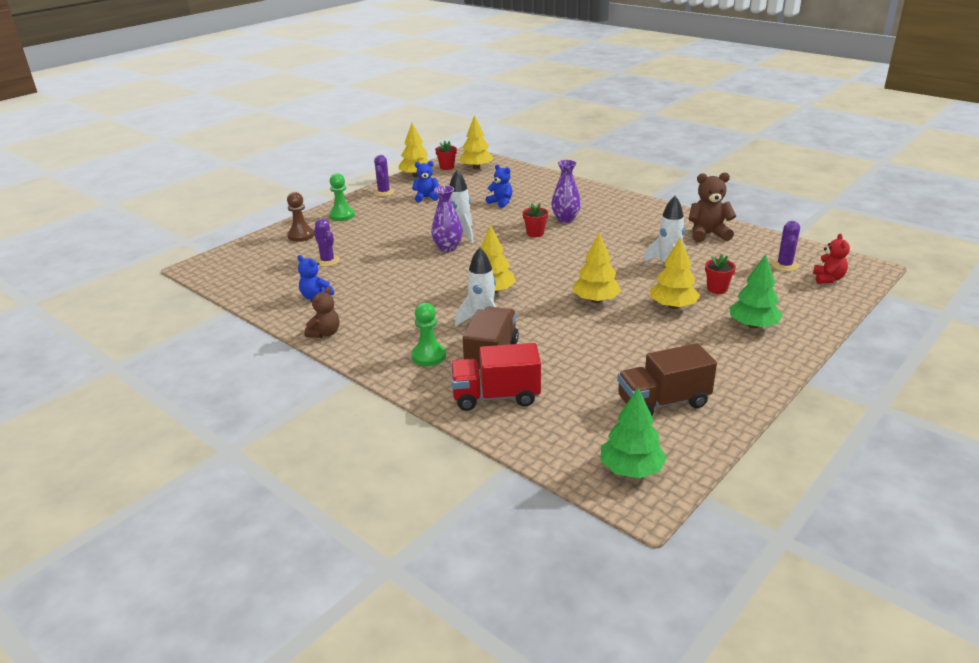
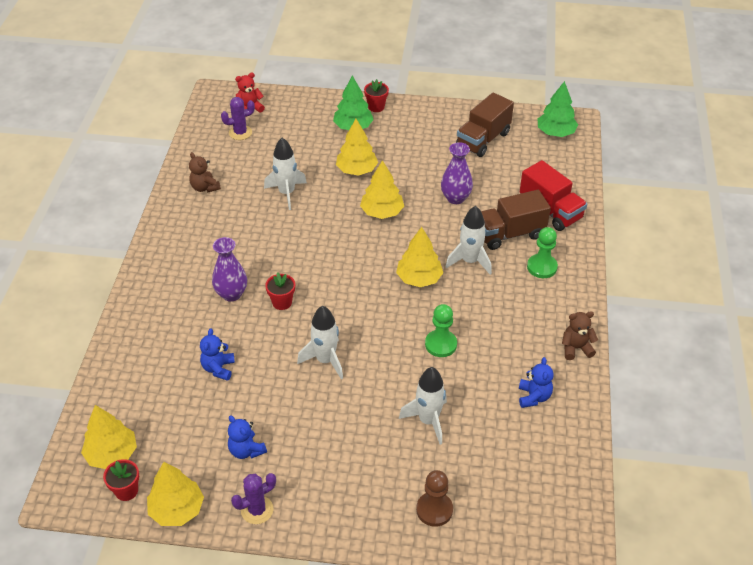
camera: 125 degrees left, 15 degrees up
purple cactus [314,218,340,267] -> none
green pawn [329,173,355,221] -> green pawn moved to [425,304,457,357]
purple vase [431,185,463,252] -> purple vase moved to [441,142,473,204]
brown truck [617,343,717,416] -> brown truck turned 90 degrees clockwise [456,92,514,157]
brown teddy bear [688,172,736,242] -> brown teddy bear [189,152,221,192], size x0.66
red flower pot [705,254,736,294] -> red flower pot moved to [364,79,389,112]
none -> white rocket [399,367,447,445]

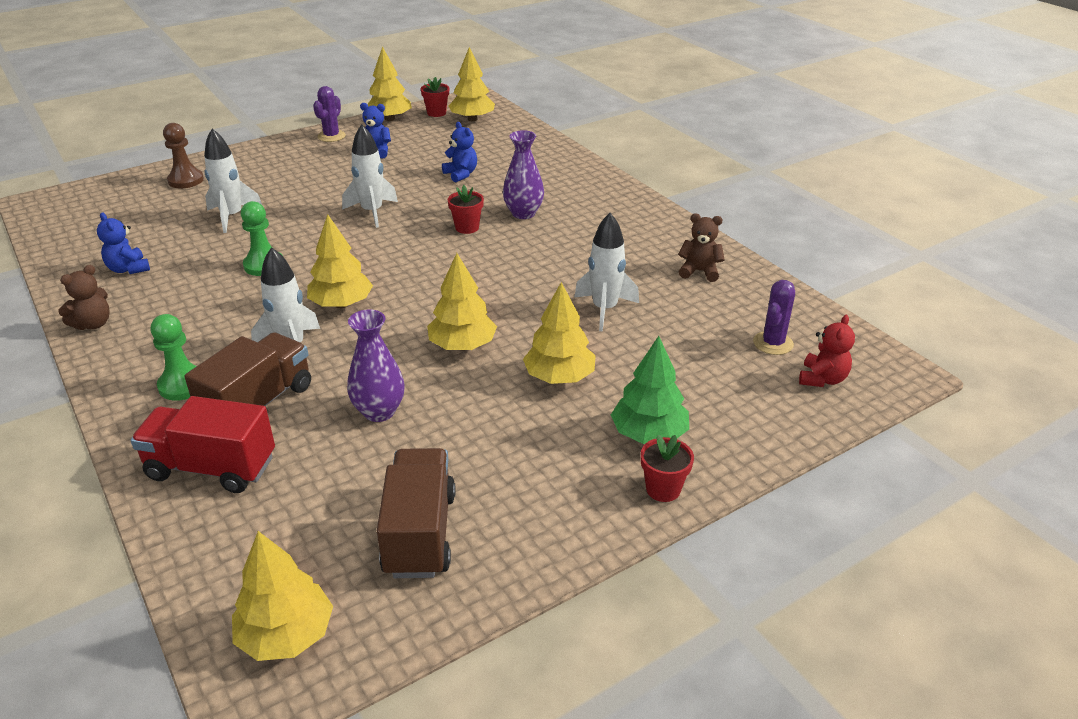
camera: 140 degrees right, 10 degrees down
green tree [538,81,578,137] -> yellow tree [232,531,333,661]

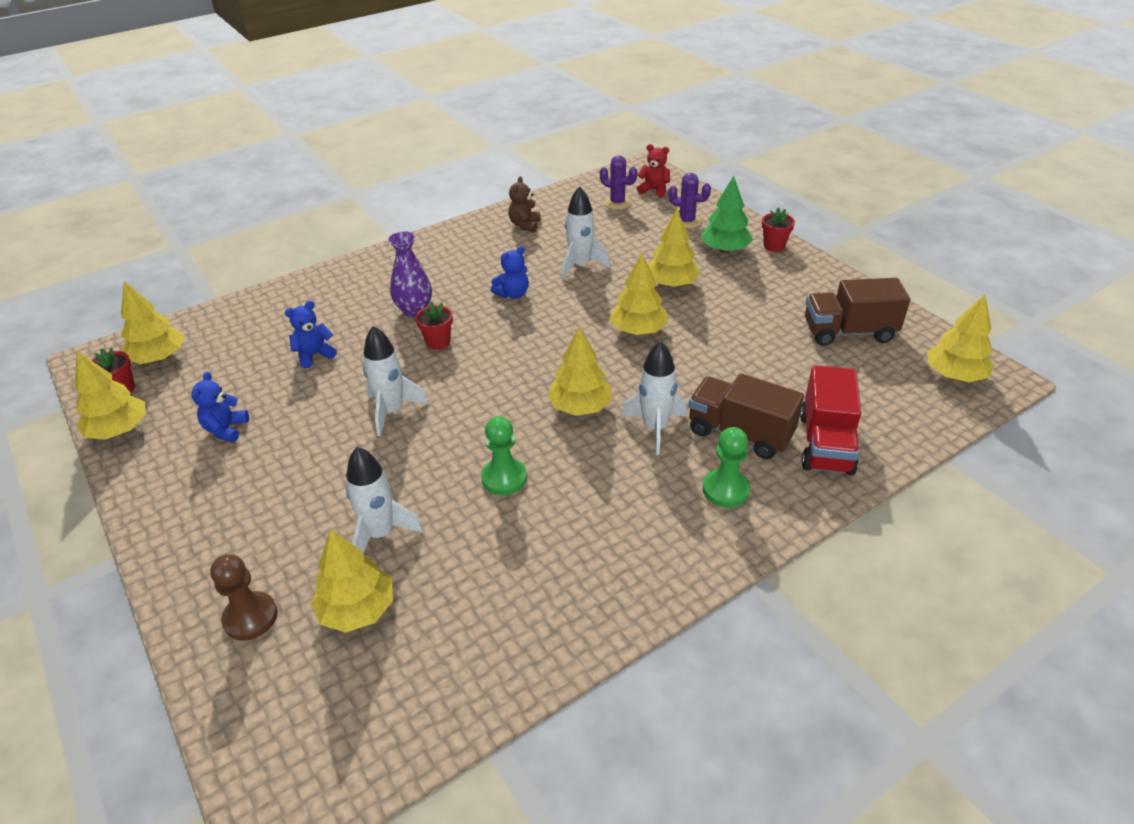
camera: 90 degrees left, 5 degrees up
brown teddy bear [58,265,110,330] -> none
blue teddy bear [97,212,150,274] -> blue teddy bear moved to [491,246,529,299]
purple cactus [313,86,346,142] -> purple cactus moved to [668,173,711,229]
purple vase [347,309,405,422] -> none
none -> yellow tree [311,529,393,633]

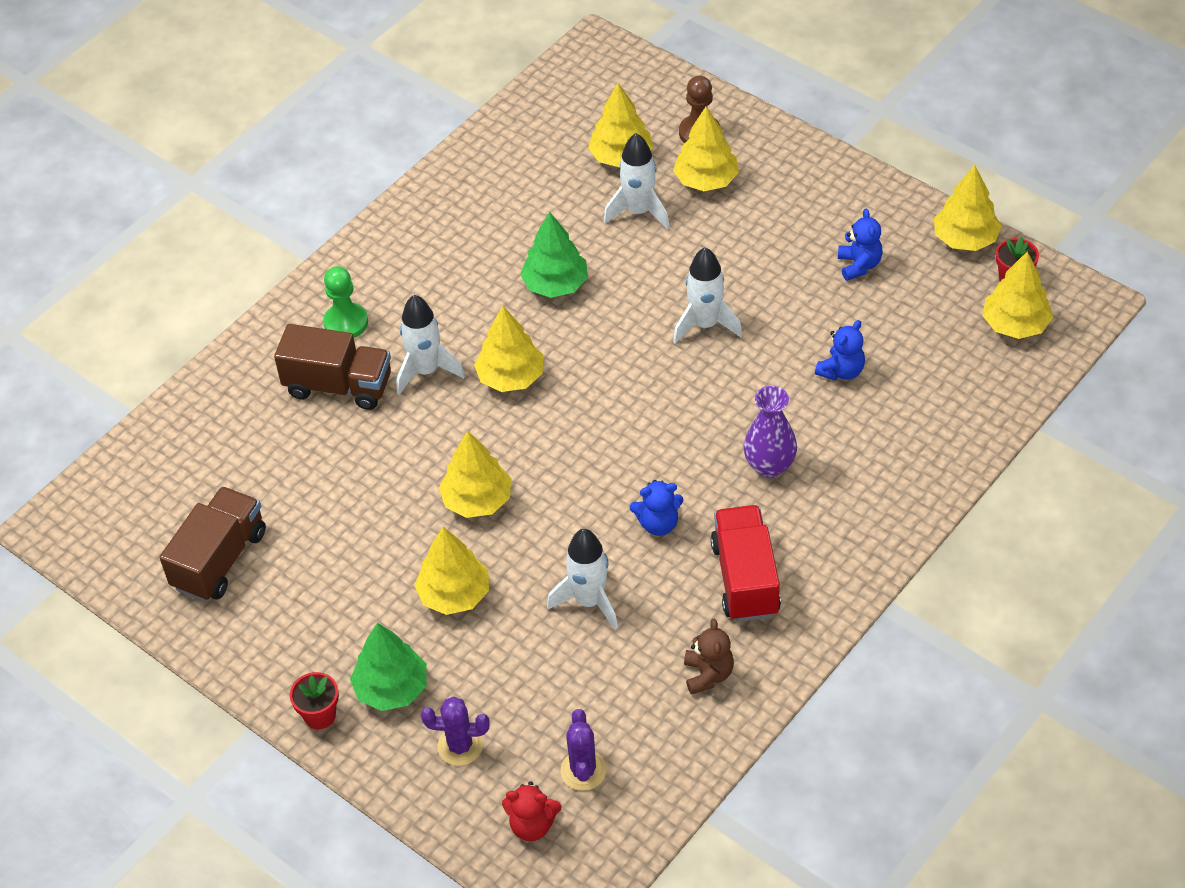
camera: 165 degrees right, 10 degrees up
red flower pot [415,302,453,350] -> none
green pawn [481,416,527,495] -> green tree [520,212,588,298]
blue teddy bear [491,246,529,299] -> blue teddy bear turned 135 degrees counterclockwise [630,480,683,536]
purple cactus [600,155,637,210] -> purple cactus turned 75 degrees clockwise [560,709,606,791]
red truck [800,365,861,475] -> red truck moved to [711,505,781,622]
brown truck [805,278,910,346] -> brown truck turned 45 degrees counterclockwise [160,486,266,601]
yellow tree [927,295,994,382] -> yellow tree moved to [673,107,739,191]

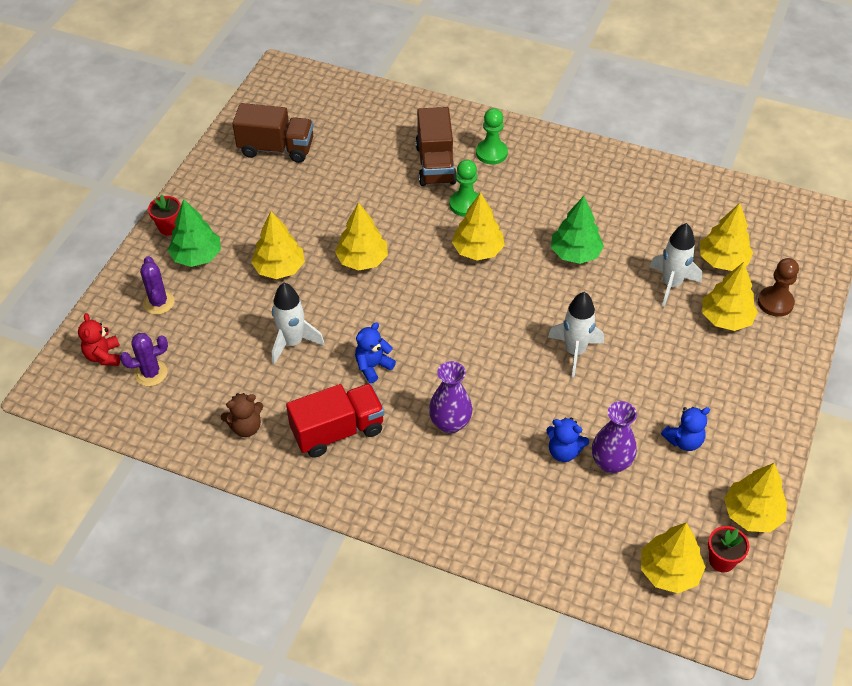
camera: 70 degrees right, 0 degrees up
white rocket [396,295,465,395] -> green pawn [449,160,479,217]
blue teddy bear [630,480,683,536] -> blue teddy bear turned 75 degrees clockwise [355,323,396,383]
none -> purple vase [592,401,637,474]

